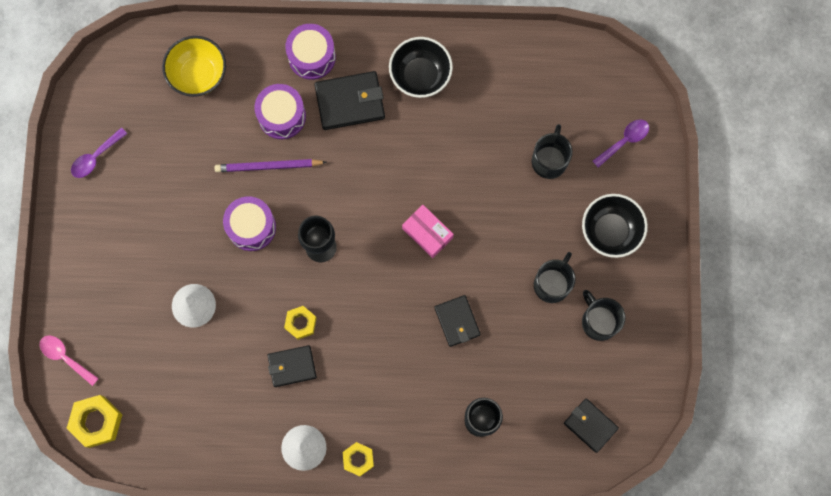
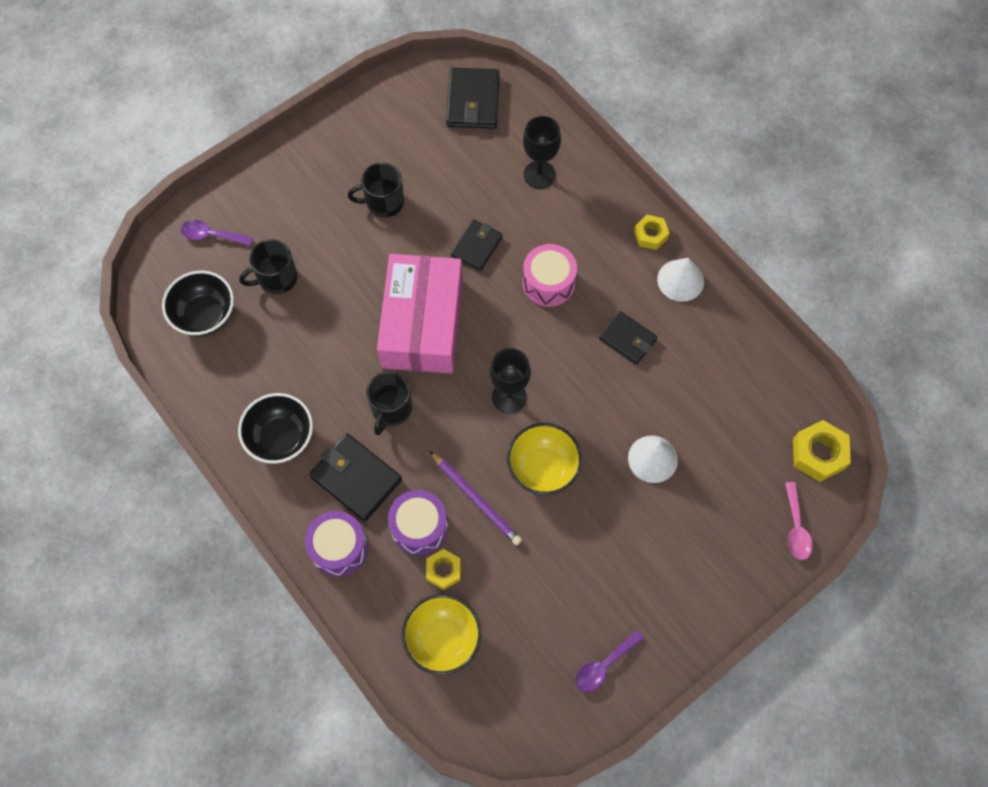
camera: 130 degrees left, 10 degrees down
purple spoon [71,127,127,178] -> purple spoon turned 135 degrees clockwise [575,630,644,692]
purple drum [223,196,276,251] -> yellow bowl [507,423,582,495]
yellow nut [284,306,317,340] -> yellow nut moved to [426,549,461,590]
pink box [402,205,454,258] -> pink box [377,254,463,374], size x2.22
black wallet [564,399,619,453] -> black wallet [446,68,500,129], size x1.51
black bowl [582,194,648,258] -> black bowl moved to [162,271,234,336]
black mug [582,290,625,341] -> black mug moved to [366,371,412,435]
none -> pink drum [523,244,577,307]

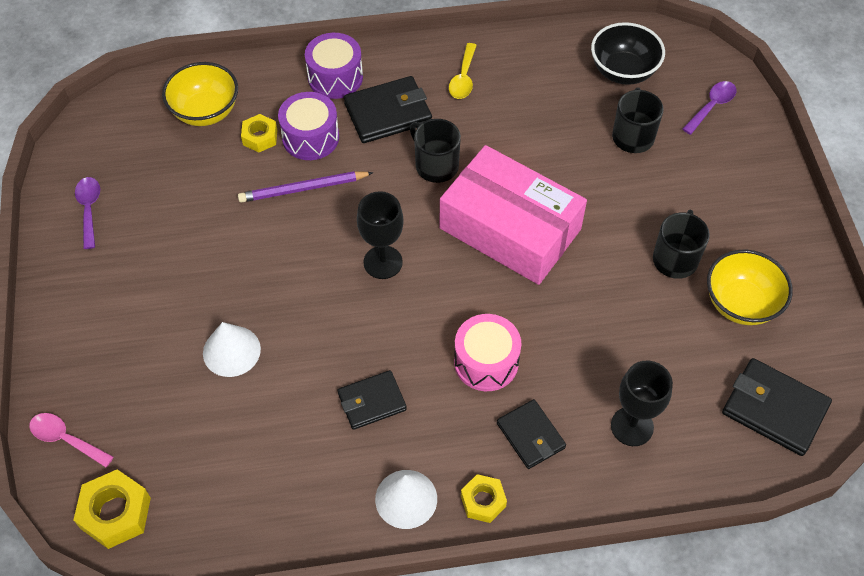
camera: 120 degrees right, 10 degrees down
black bowl [238,393,313,464] -> yellow spoon [449,43,477,99]
black wallet [451,219,503,271] -> black wallet moved to [497,399,566,469]
yellow bowl [507,423,582,495] -> yellow bowl moved to [707,250,793,325]

